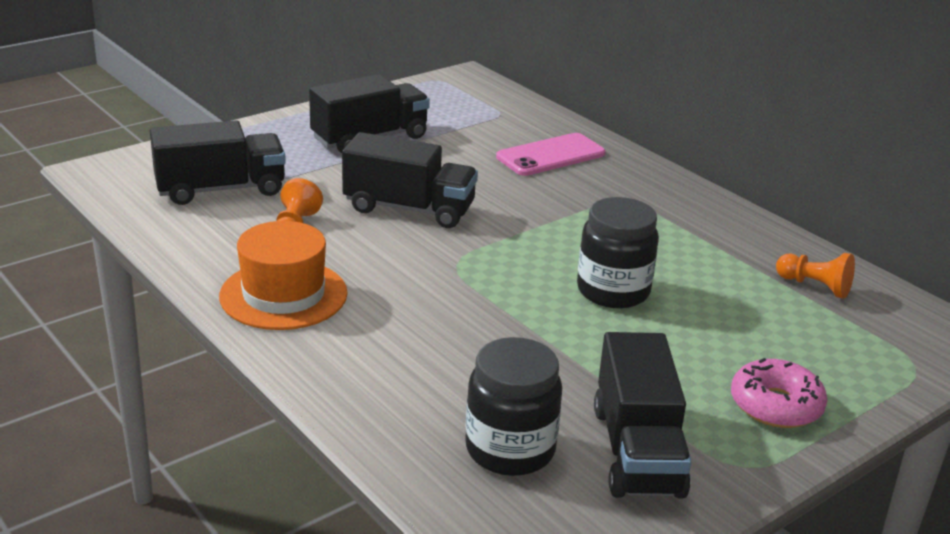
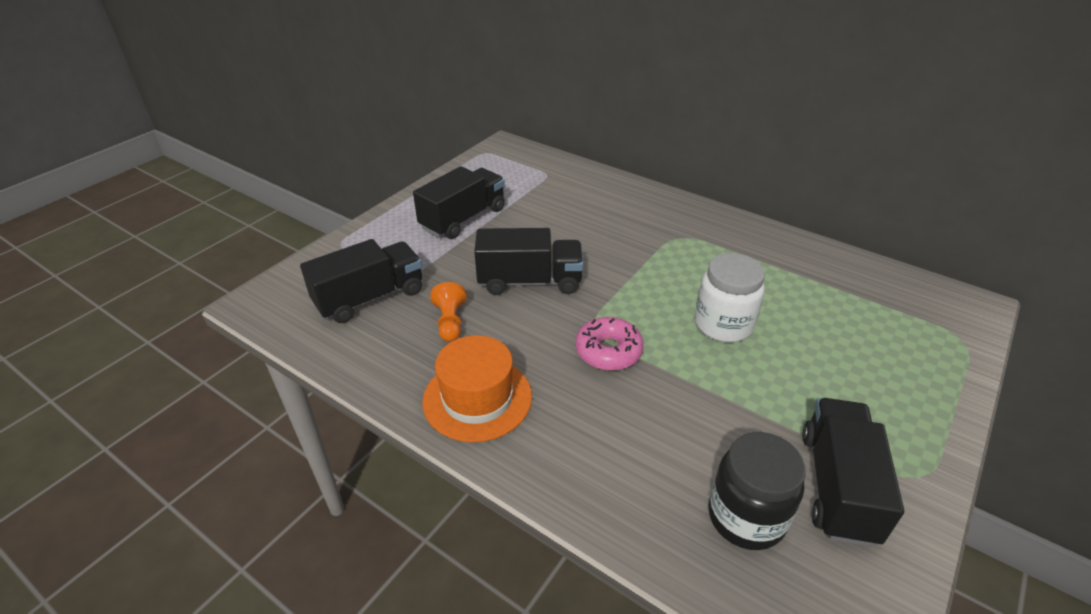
camera: 15 degrees left, 10 degrees up
pink phone [496,133,606,176] -> none
black jar [577,197,659,308] -> white jar [695,253,765,343]
black truck [594,332,692,499] -> black truck turned 150 degrees counterclockwise [802,398,904,547]
pink donut [731,358,827,428] -> pink donut moved to [575,317,644,371]
orange pawn [776,253,855,299] -> none

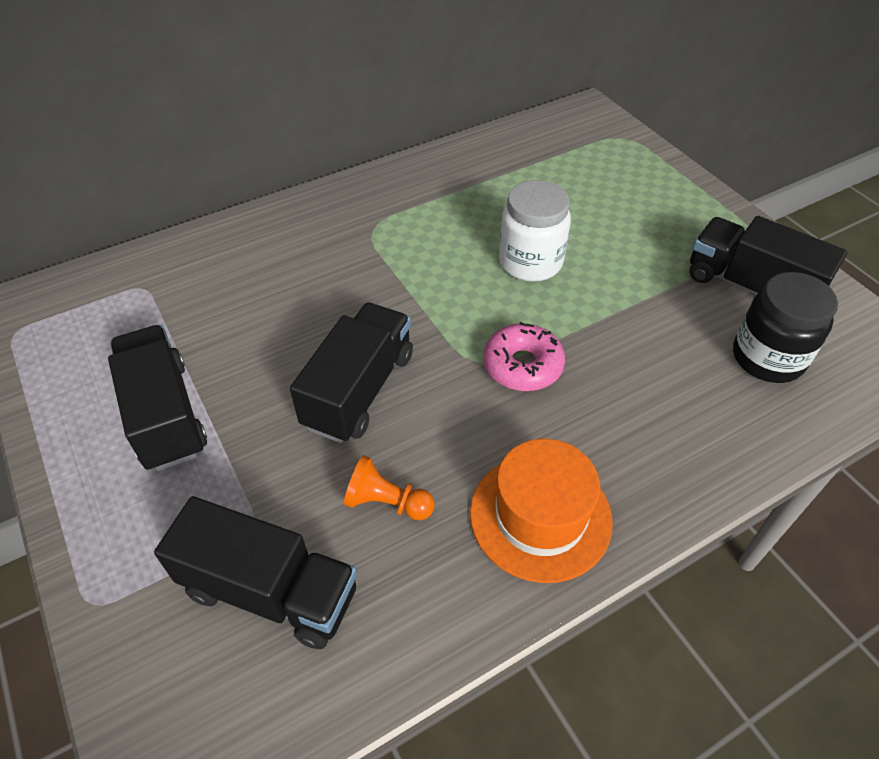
camera: 65 degrees left, 10 degrees up
black truck [300,239,422,323] -> black truck turned 120 degrees clockwise [154,496,357,649]

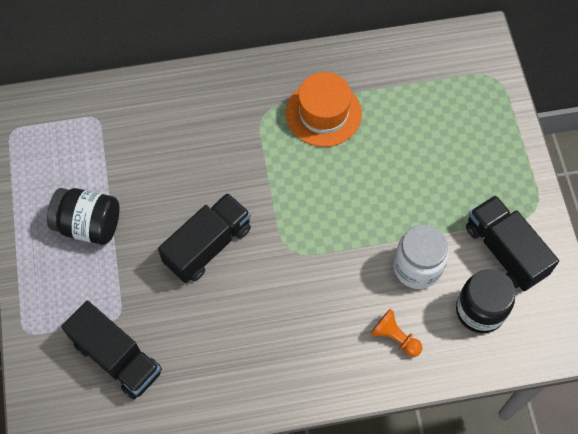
camera: 20 degrees right, 15 degrees up
black truck [108,325,207,471] -> black jar [47,188,119,245]
orange pawn [344,455,435,520] -> orange pawn moved to [371,309,422,357]
orange hat [470,439,613,583] -> orange hat moved to [286,72,362,147]
pink donut [483,322,565,391] -> none
white jar [499,180,571,282] -> white jar moved to [393,225,449,289]

